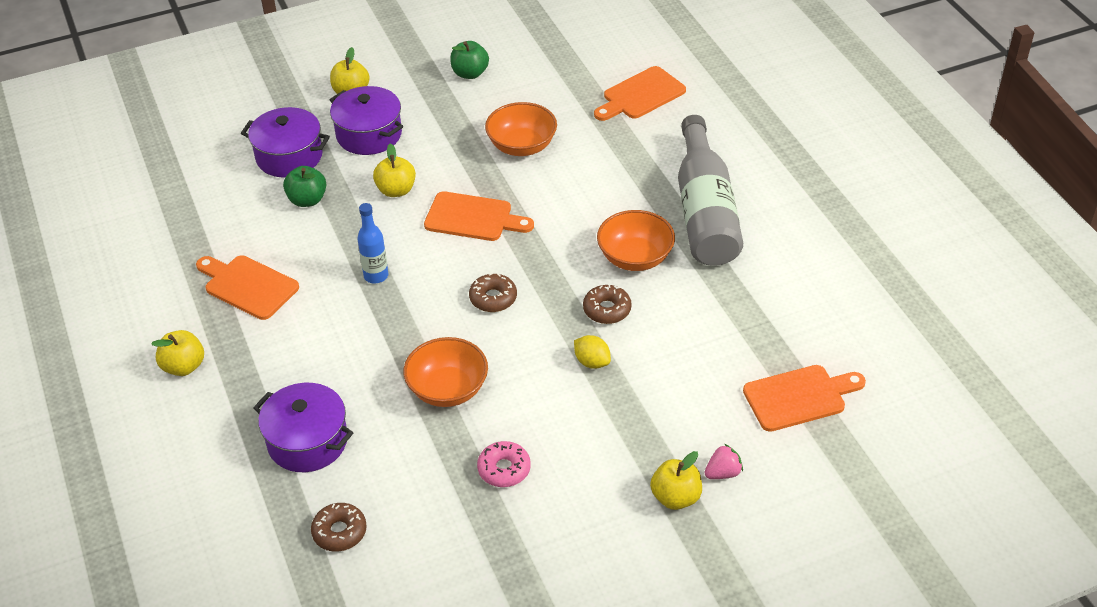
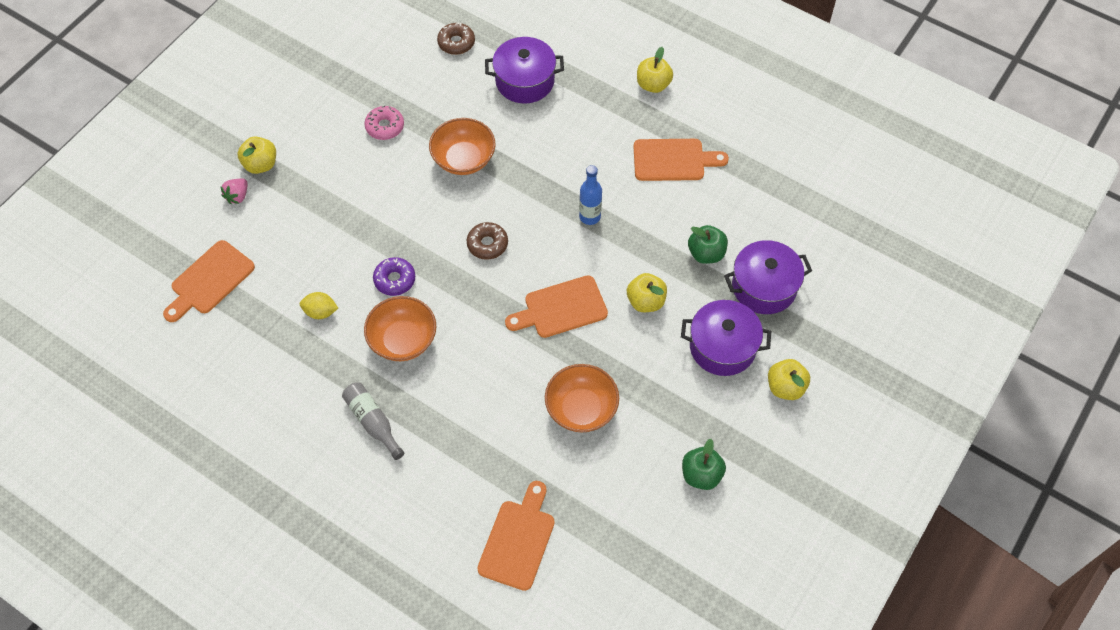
camera: 145 degrees right, 15 degrees up
yellow lemon [574,335,611,369] -> yellow lemon moved to [300,292,338,319]
brown donut [583,284,632,324] -> purple donut [373,257,415,296]
grey bottle [678,115,743,266] -> grey bottle [342,382,404,460], size x0.48

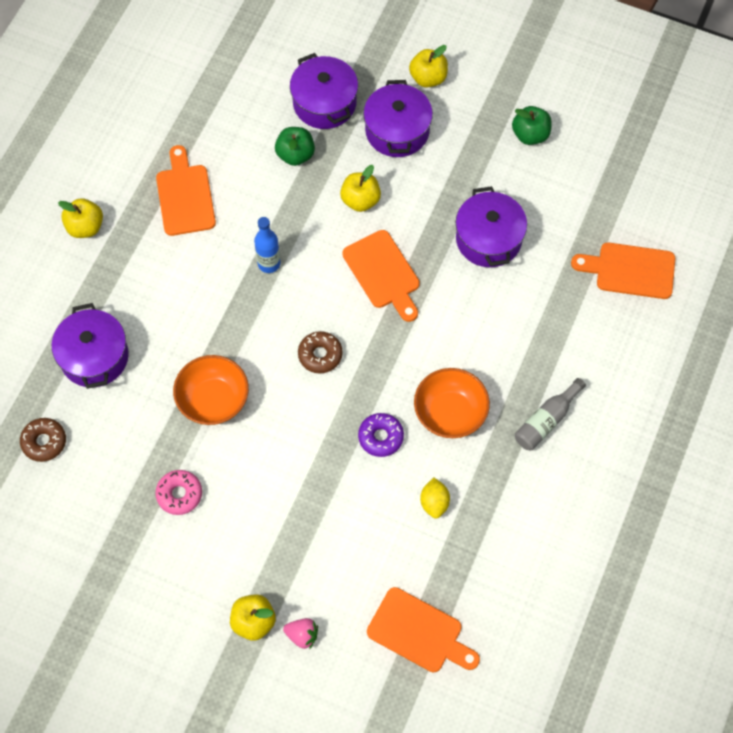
camera: 100 degrees left, 5 degrees up
orange bowl [545,364,619,433] -> purple pot [456,186,527,267]

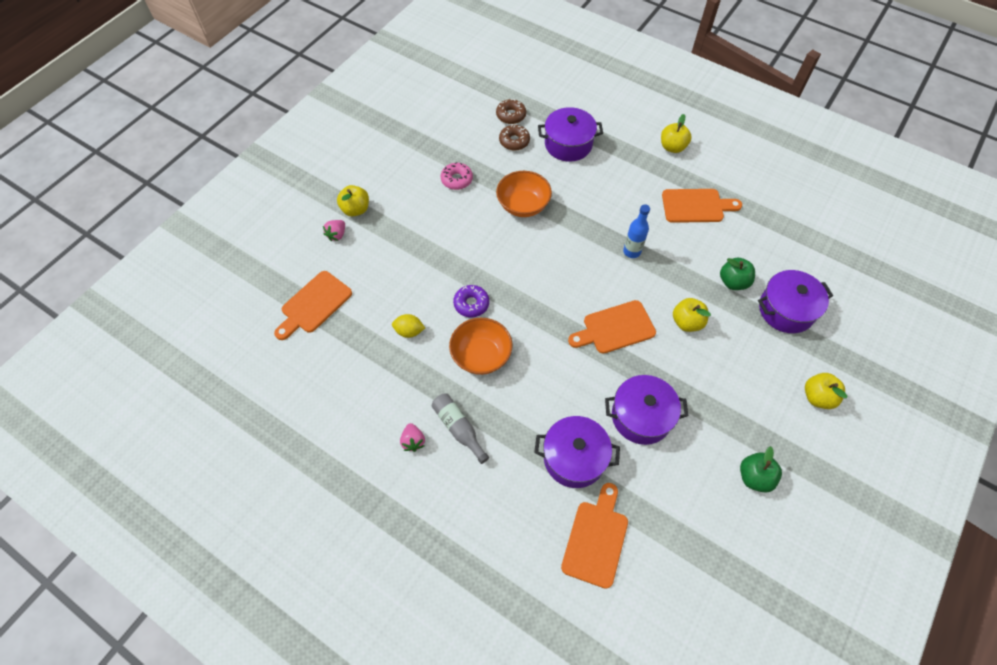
camera: 100 degrees right, 5 degrees down
brown donut [298,331,342,374] -> brown donut moved to [499,125,530,151]
purple pot [363,80,433,157] -> purple pot moved to [534,416,620,488]
none -> pink strawberry [400,423,425,452]

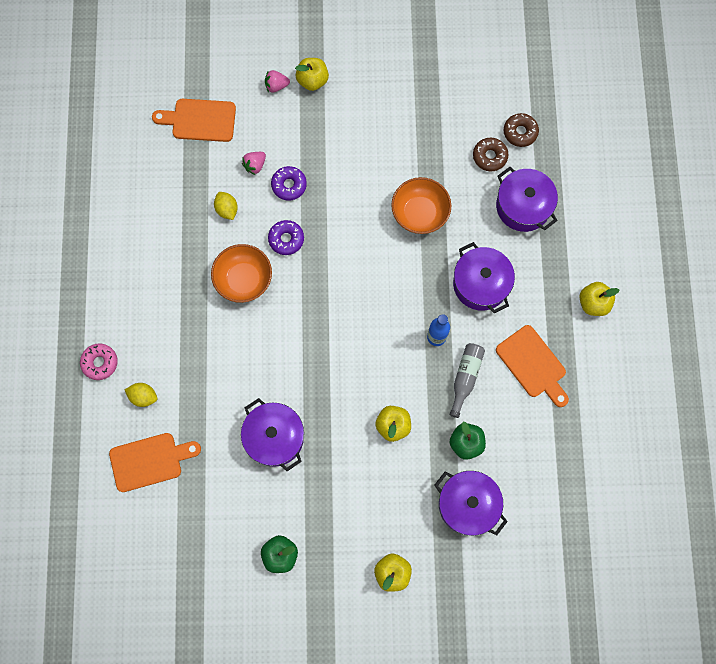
camera: 55 degrees right, 15 degrees up
pink strawberry [400,423,425,452] -> pink strawberry moved to [242,152,266,175]
grey bottle [432,394,489,464] -> grey bottle moved to [450,343,485,418]
pink donut [441,162,473,190] -> pink donut moved to [80,343,118,380]
purple pot [534,416,620,488] -> purple pot moved to [453,242,515,313]
orange cutting board [568,300,656,354] -> none
none -> yellow lemon [125,383,157,407]
none -> purple donut [271,166,307,201]

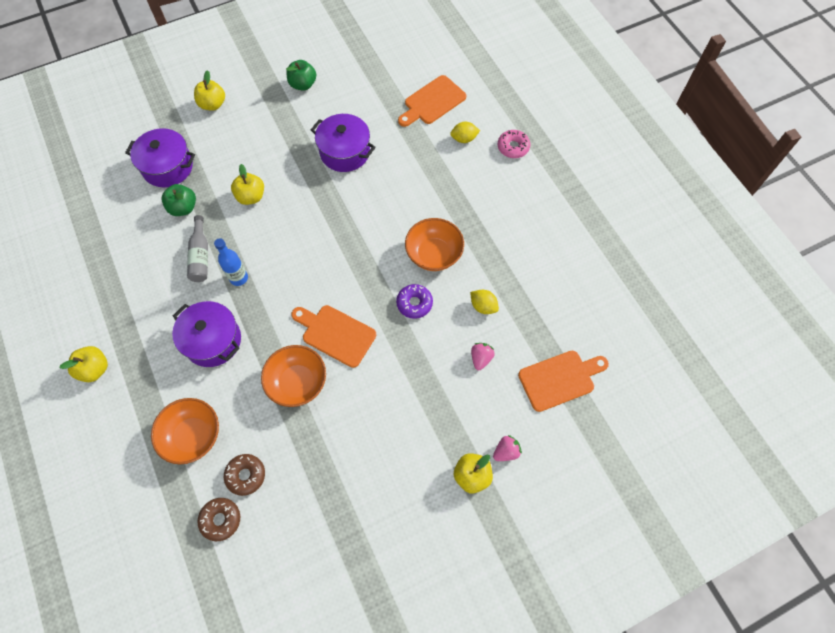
camera: 155 degrees right, 10 degrees down
purple donut [271,166,307,201] -> none
purple pot [496,167,558,232] -> orange bowl [151,398,219,464]
orange cutting board [496,325,569,407] -> orange cutting board moved to [292,305,376,368]

